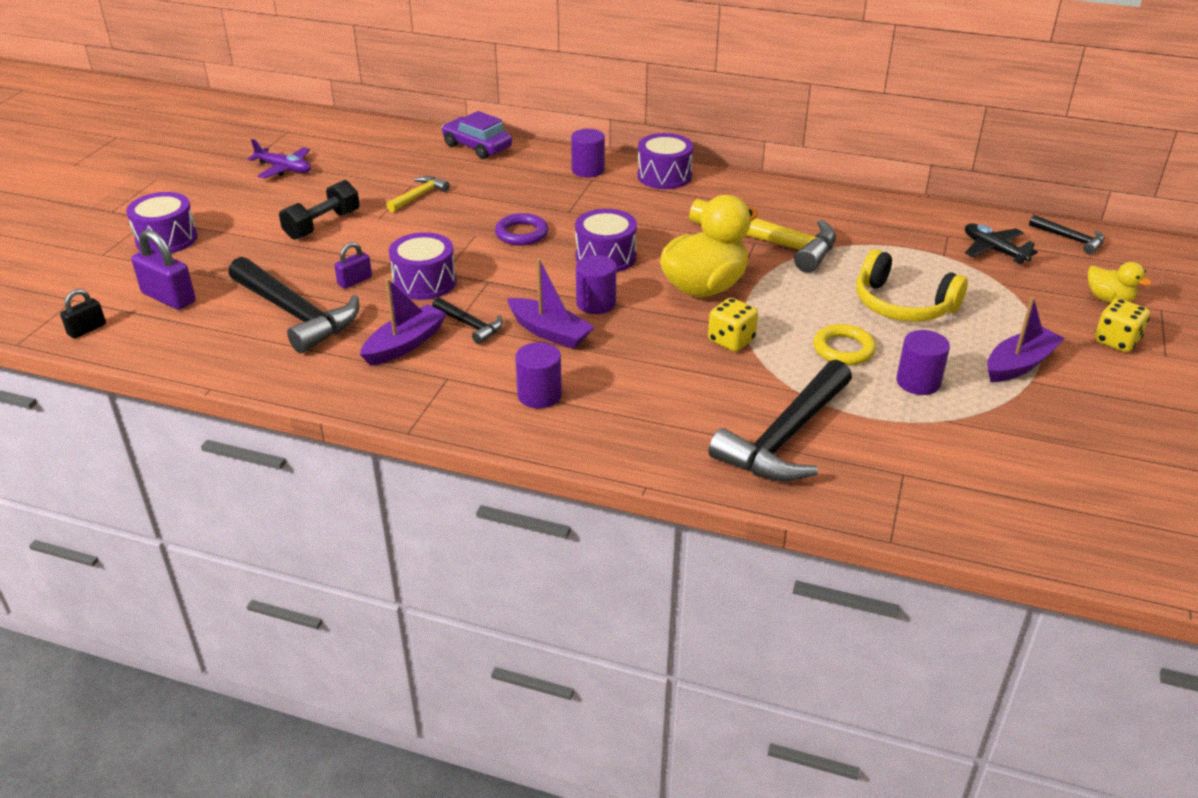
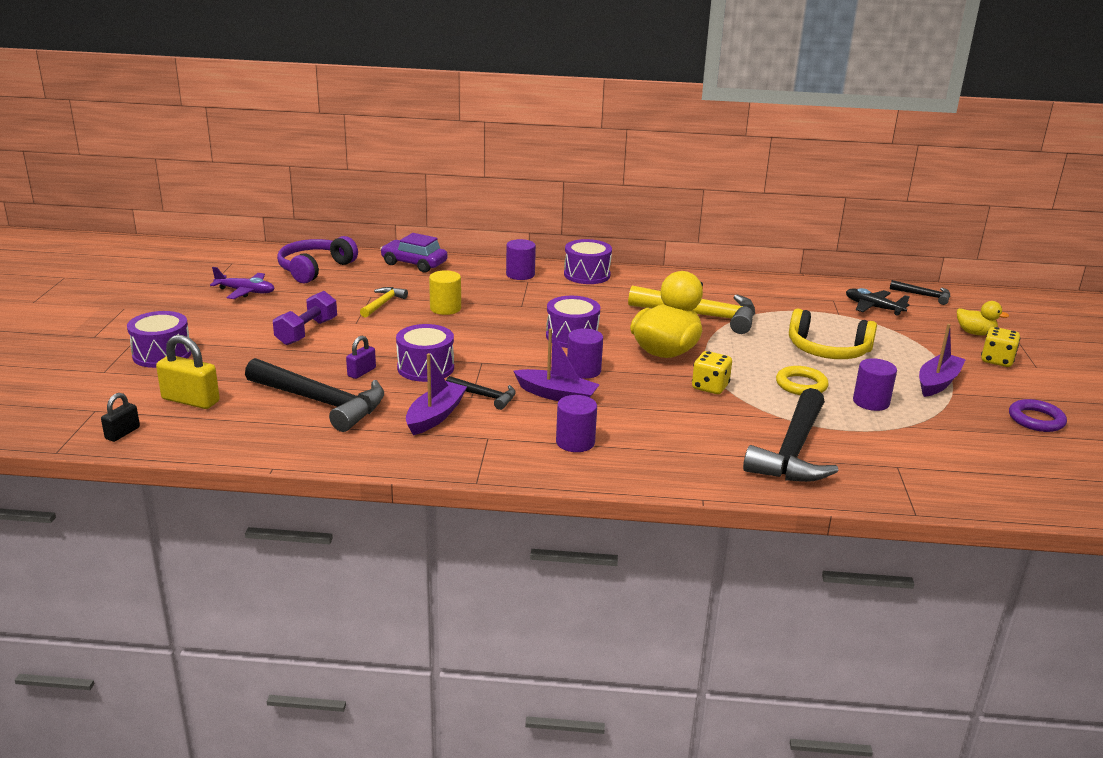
camera: 15 degrees left, 10 degrees down
purple padlock [131,229,196,310] -> yellow padlock [156,335,220,409]
black dumbbell [279,180,360,240] -> purple dumbbell [273,291,337,345]
purple ring [495,213,548,246] -> purple ring moved to [1009,399,1067,432]
none -> purple headphones [277,236,358,283]
none -> yellow cylinder [429,270,461,315]

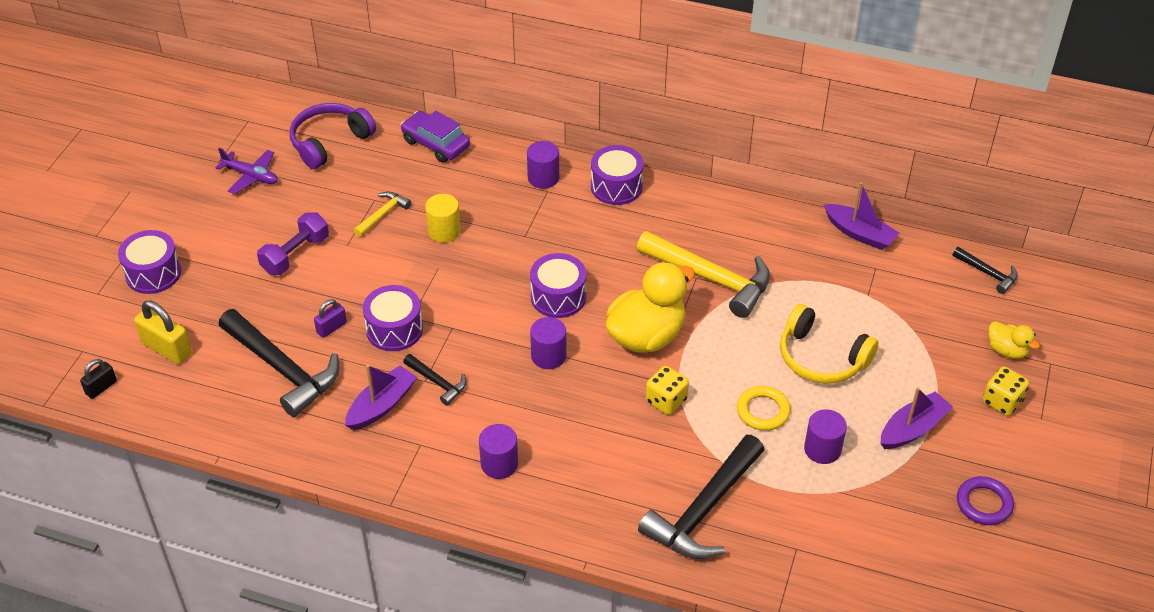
camera: 15 degrees right, 20 degrees up
purple boat [514,328,600,401] -> purple boat moved to [823,182,899,250]
black plane [846,288,910,315] -> none

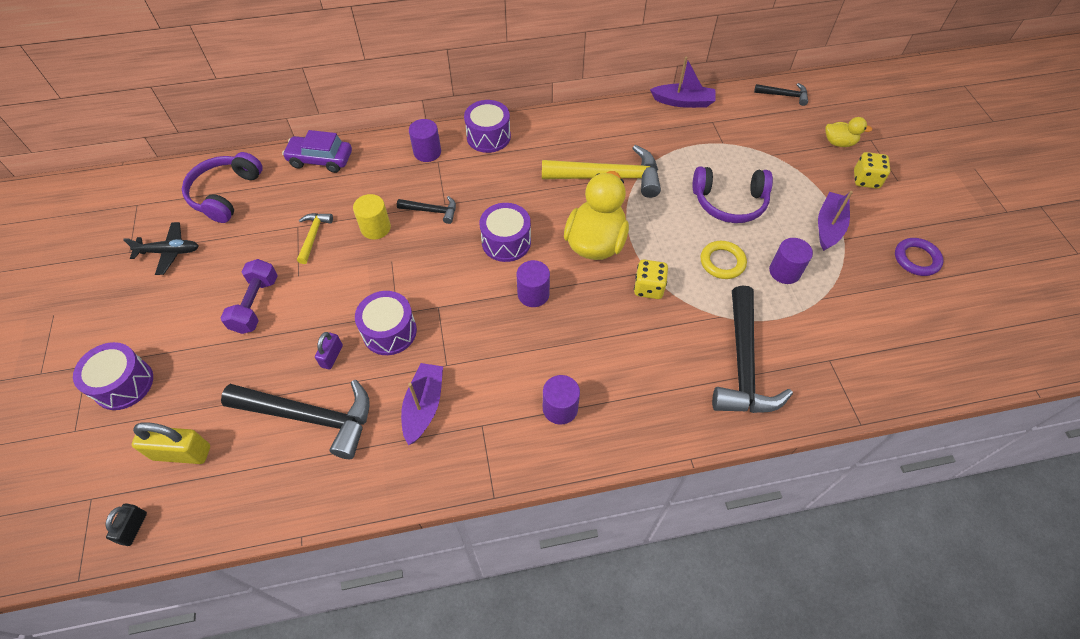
camera: 30 degrees left, 10 degrees up
purple plane [215,148,278,194] -> black plane [123,222,199,275]
black hammer [403,354,467,406] -> black hammer moved to [397,196,456,224]
yellow headphones [780,304,878,384] -> purple headphones [693,166,773,223]

